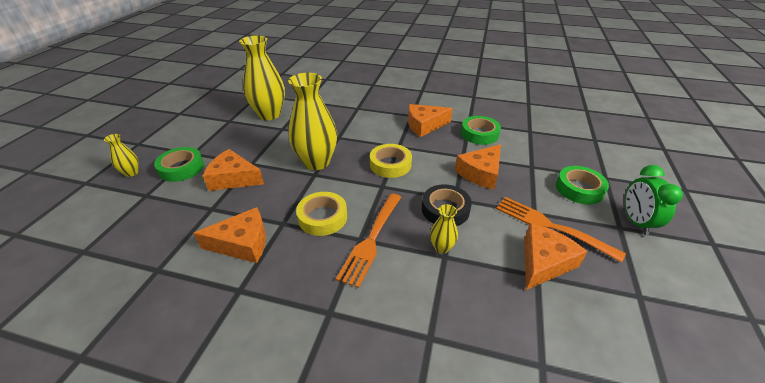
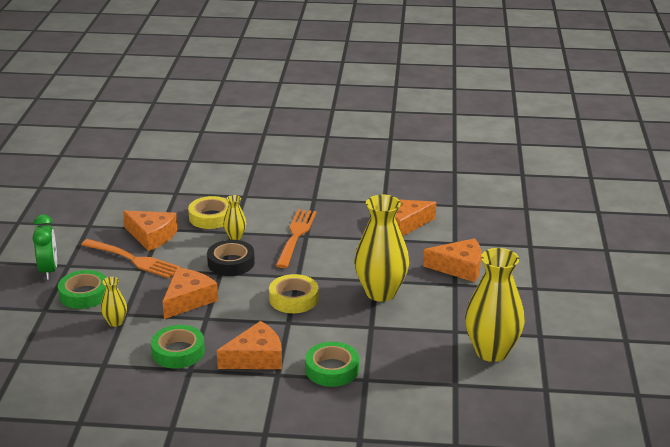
camera: 170 degrees right, 10 degrees down
yellow vase [104,134,139,177] -> yellow vase moved to [101,277,127,327]
green tape [154,147,204,182] -> green tape moved to [305,342,359,387]
yellow tape [296,192,347,236] -> yellow tape moved to [188,196,229,229]
orange cheese [524,223,588,290] -> orange cheese turned 90 degrees counterclockwise [123,210,178,251]

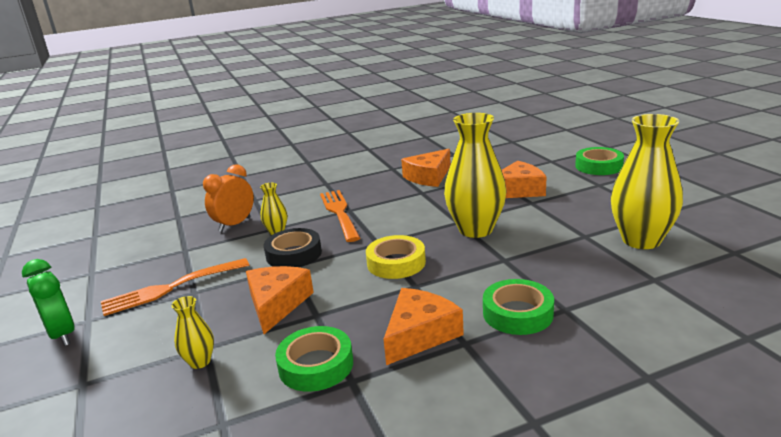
camera: 25 degrees left, 5 degrees down
green tape [58,270,107,309] -> green tape moved to [575,147,624,175]
orange fork [81,239,181,278] -> orange fork turned 150 degrees clockwise [101,258,249,316]
orange cheese [123,210,178,251] -> none
yellow tape [188,196,229,229] -> orange clock [203,164,254,232]

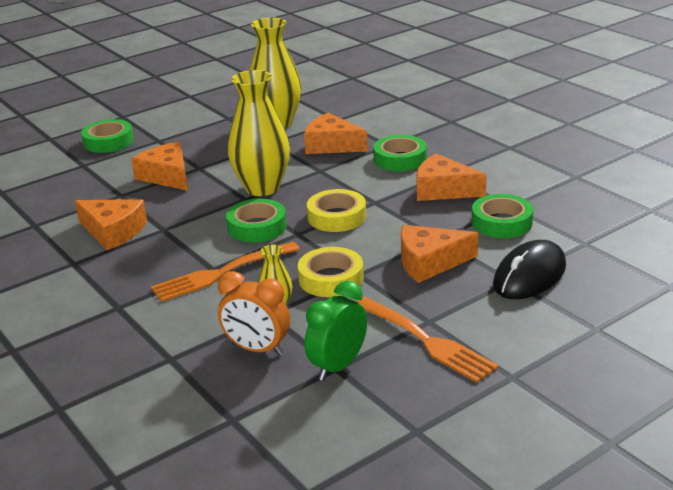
camera: 105 degrees left, 5 degrees up
green clock [22,259,75,346] -> green clock moved to [304,281,367,381]
yellow vase [171,296,214,369] -> black mouse [493,240,566,299]
black tape [264,228,322,267] -> yellow tape [298,247,364,297]
none -> green tape [226,199,287,242]
none -> orange cheese [304,113,368,154]

